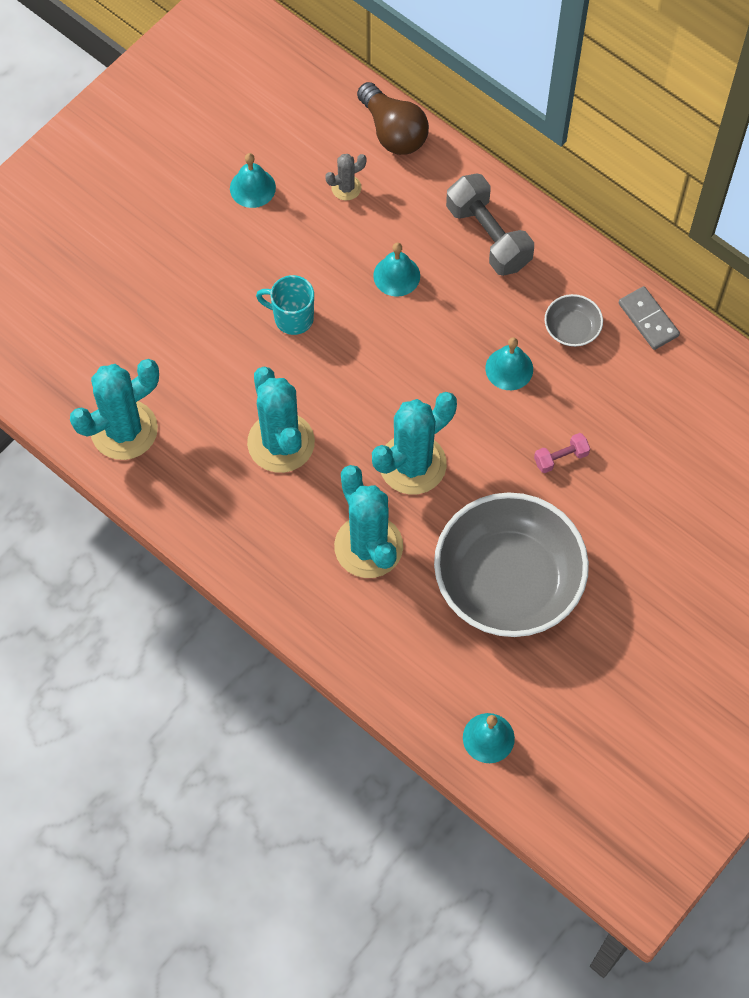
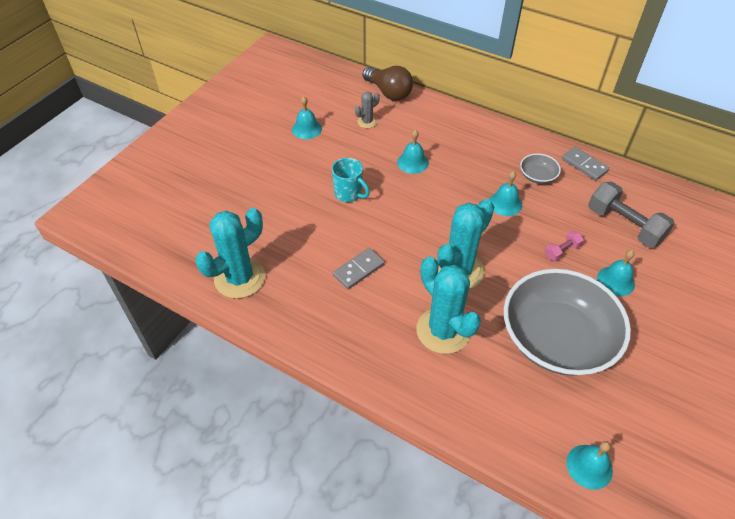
camera: 10 degrees left, 15 degrees down
turquoise cactus [247,367,315,473] -> grey domino [333,248,385,289]
turquoise mug [256,275,314,335] -> turquoise mug turned 150 degrees counterclockwise [332,158,370,202]
grey dumbbell [446,174,534,276] -> grey dumbbell moved to [588,182,675,248]
none -> turquoise bell [597,250,635,296]

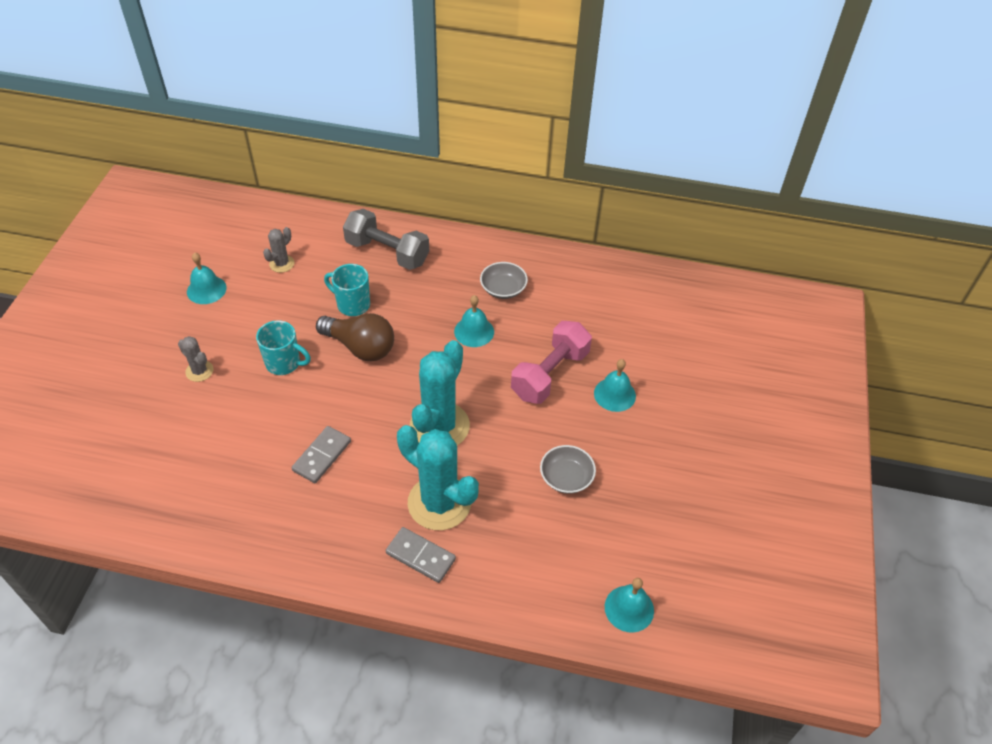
camera: 20 degrees left, 0 degrees up
turquoise cactus [195,208,265,299] -> none
brown light bulb [362,66,413,101] -> brown light bulb moved to [316,313,394,361]
turquoise bell [397,130,429,174] -> turquoise mug [324,264,370,316]
grey bowl [504,269,631,376] -> grey bowl [540,445,596,494], size x0.41
pink dumbbell [545,231,584,261] -> pink dumbbell [511,321,592,404], size x2.04
grey domino [562,147,609,181] -> grey domino moved to [385,527,456,583]
grey dumbbell [588,182,675,248] -> grey dumbbell moved to [343,209,429,270]
none -> grey cactus [178,336,213,382]

